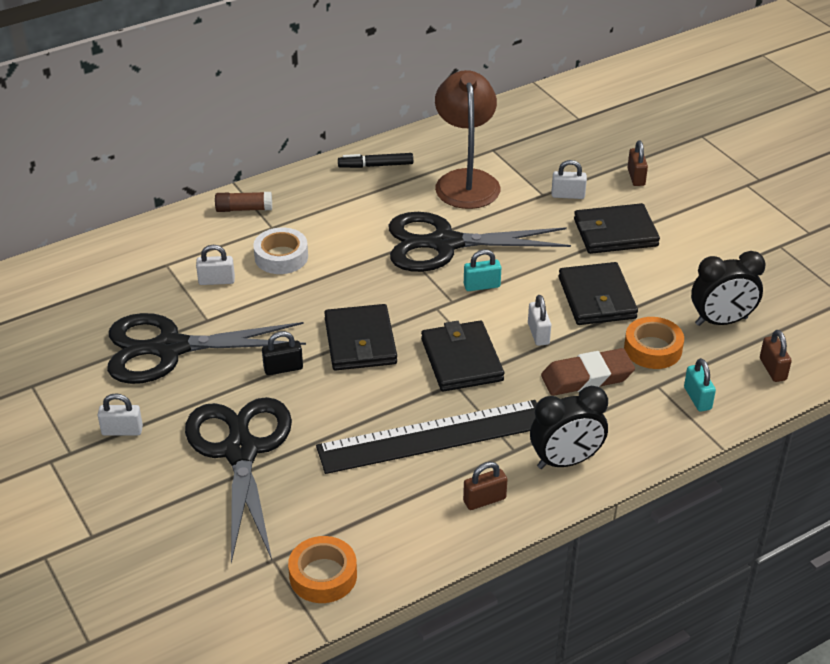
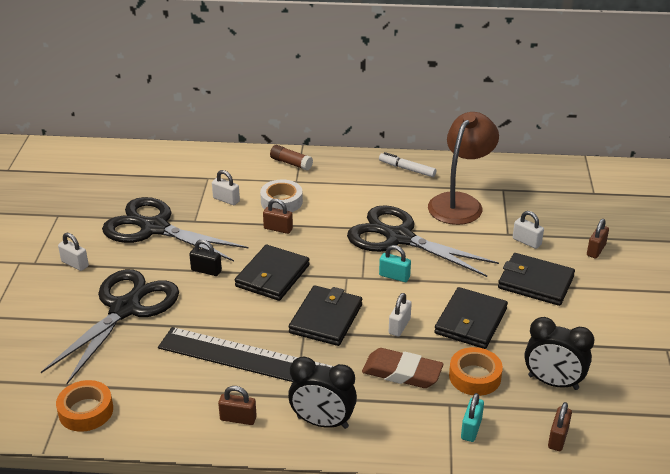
camera: 35 degrees right, 5 degrees down
black marker [338,153,413,168] -> white marker [379,152,436,177]
none -> brown padlock [263,199,293,234]

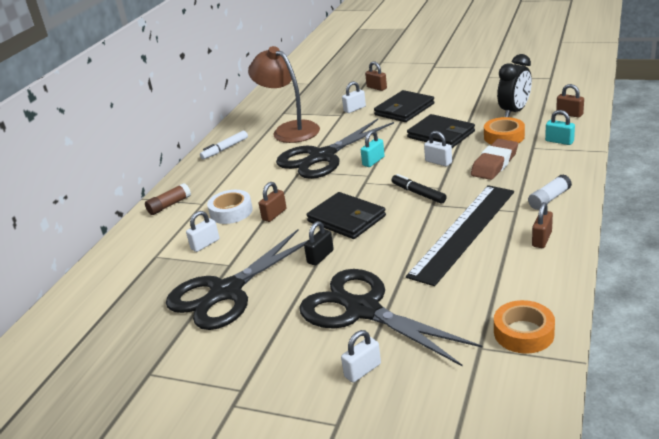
camera: 70 degrees left, 5 degrees down
white padlock [58,233,89,271] -> white padlock moved to [341,330,381,383]
black clock [288,357,357,429] -> white glue stick [528,174,572,210]
black wallet [289,285,362,346] -> black marker [391,174,447,204]

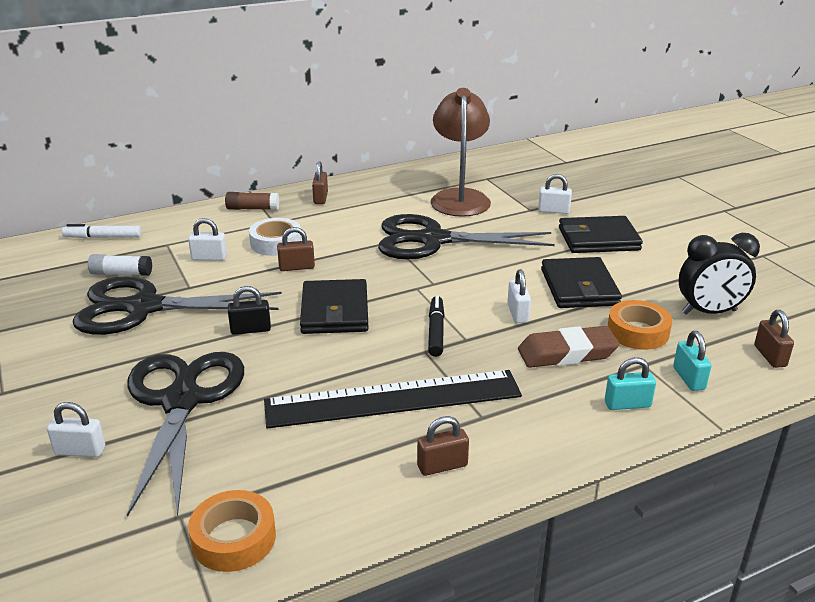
camera: 40 degrees right, 0 degrees up
white marker [200,131,248,159] -> white marker moved to [62,224,142,238]
turquoise padlock [361,130,385,167] -> turquoise padlock moved to [605,357,656,410]
brown padlock [365,61,387,91] -> brown padlock moved to [312,161,328,204]
white glue stick [528,174,572,210] -> white glue stick moved to [88,254,152,276]

